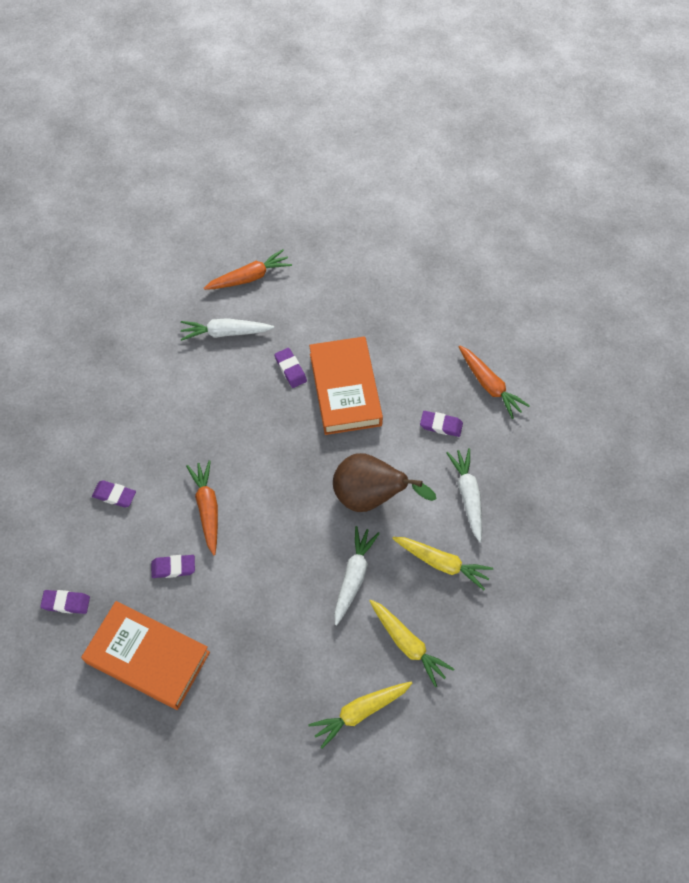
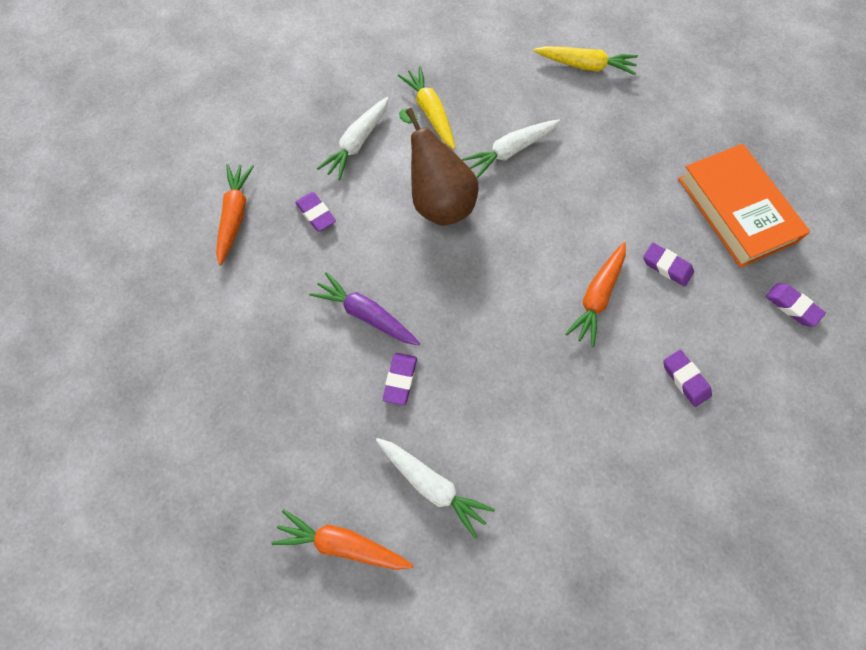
camera: 140 degrees left, 5 degrees up
orange book [309,336,383,435] -> purple carrot [309,272,420,345]
yellow carrot [370,600,454,687] -> none

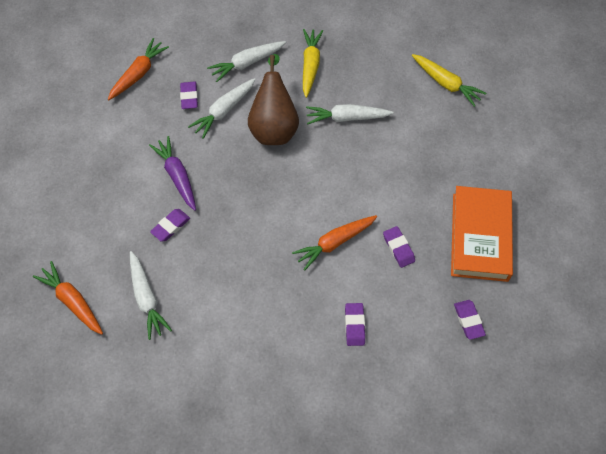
camera: 30 degrees right, 5 degrees down
none -> white carrot [188,78,256,139]

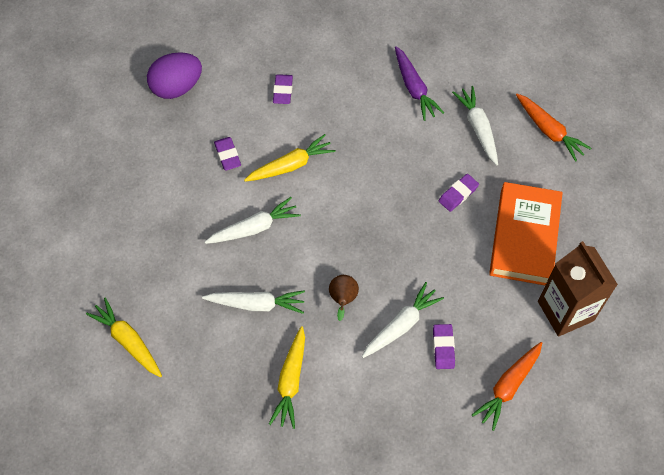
camera: 175 degrees left, 0 degrees up
purple carrot [149,136,196,211] -> purple carrot moved to [395,46,444,121]
white carrot [207,41,286,82] -> white carrot moved to [204,197,301,244]
brown pear [248,54,299,145] -> brown pear [329,275,359,321], size x0.51
orange carrot [292,215,377,271] -> yellow carrot [244,134,336,182]
orange book [451,186,513,282] -> orange book moved to [489,182,563,285]
purple eraser [454,300,486,340] -> purple egg [147,52,202,99]
none -> brown carton [538,241,618,337]

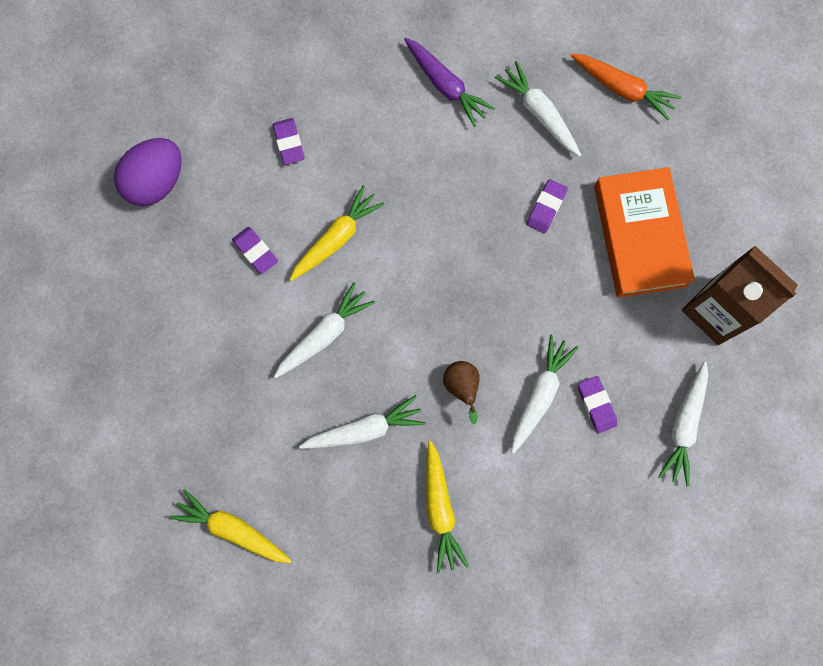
camera: 20 degrees left, 15 degrees up
orange carrot [472,342,542,431] -> white carrot [658,362,708,487]

